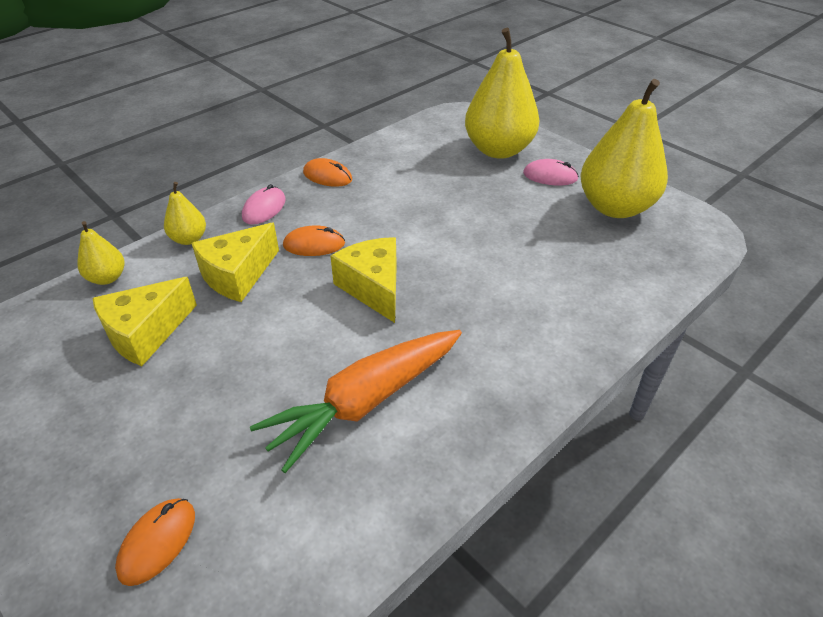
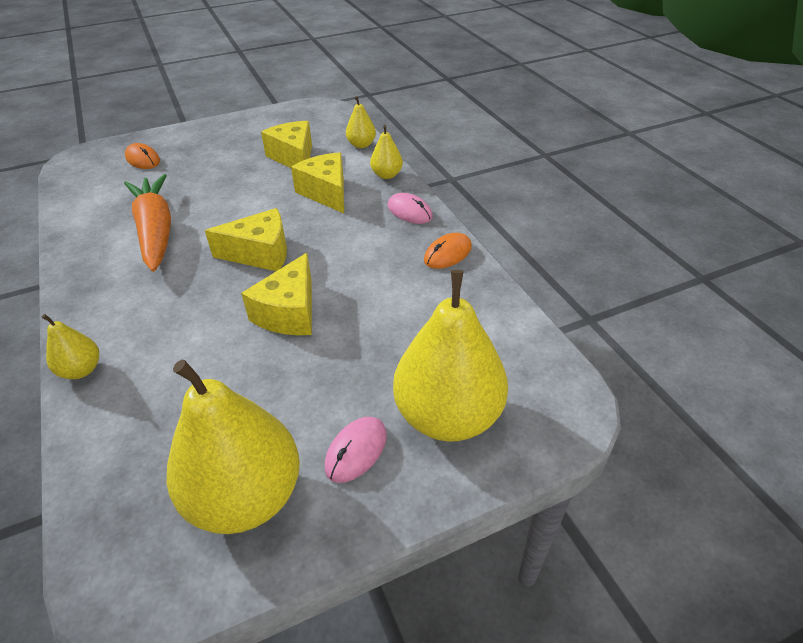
camera: 110 degrees right, 0 degrees up
orange mouse [283,226,345,256] -> none
none -> yellow pear [42,314,99,379]
none -> yellow cheese [241,253,312,335]

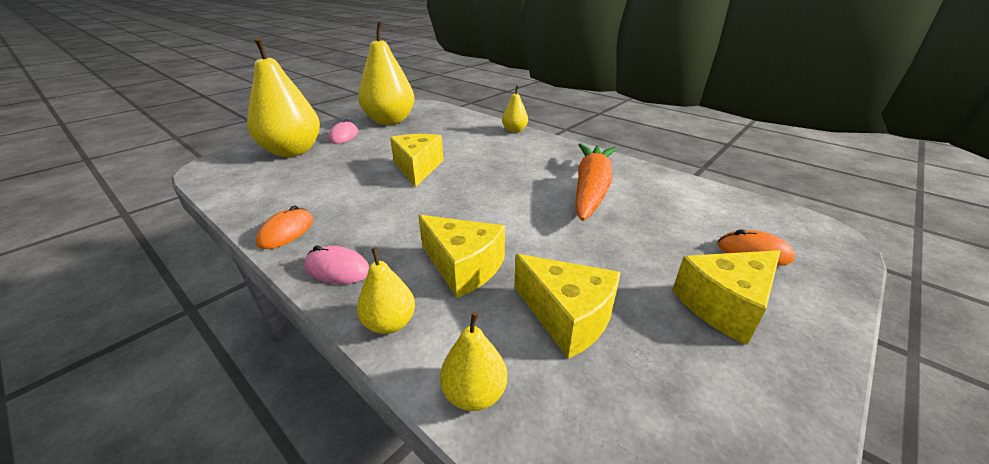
camera: 155 degrees right, 10 degrees down
orange carrot [124,174,171,272] -> orange carrot turned 120 degrees counterclockwise [575,143,617,221]
yellow cheese [205,208,287,271] -> yellow cheese moved to [672,250,780,345]

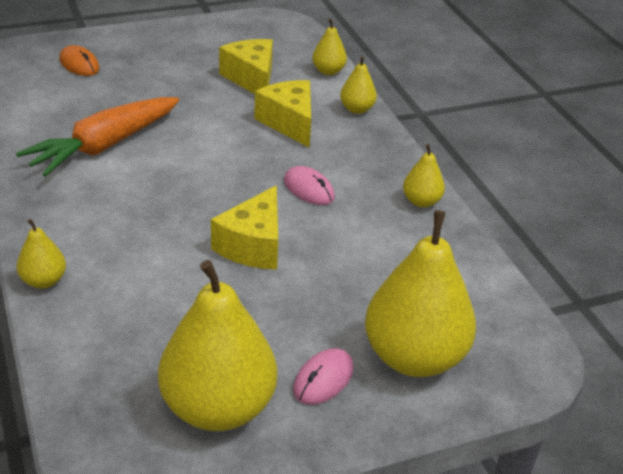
camera: 155 degrees left, 5 degrees up
orange mouse [256,205,313,249] -> yellow pear [403,144,445,208]
pink mouse [304,246,370,284] -> pink mouse moved to [284,166,335,205]
yellow cheese [672,250,780,345] -> none

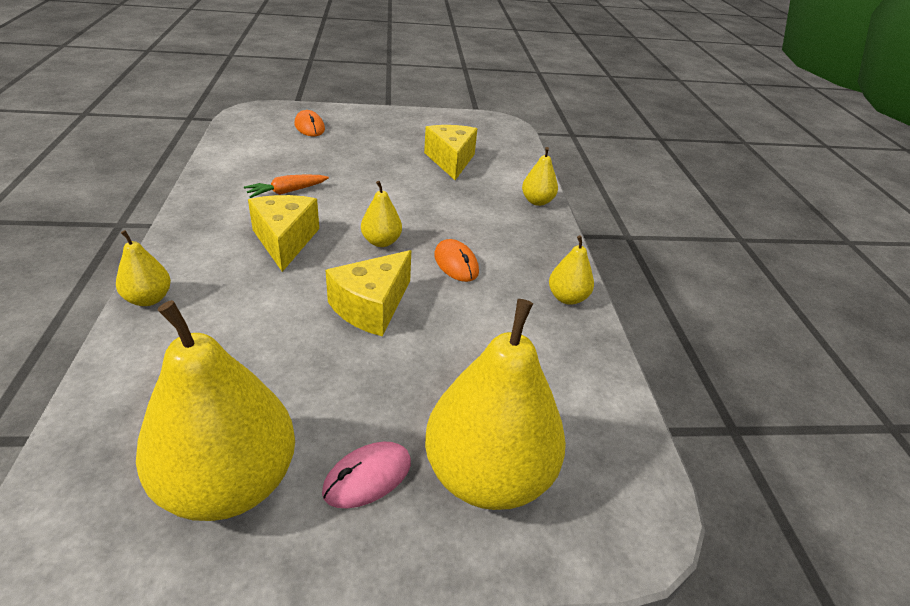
camera: 15 degrees right, 0 degrees up
orange carrot [16,97,179,177] -> orange carrot [244,174,329,198], size x0.49
yellow cheese [254,80,311,148] -> yellow cheese moved to [248,195,319,272]
pink mouse [284,166,335,205] -> orange mouse [434,239,479,282]
yellow pear [312,19,347,75] -> yellow pear moved to [361,181,402,247]

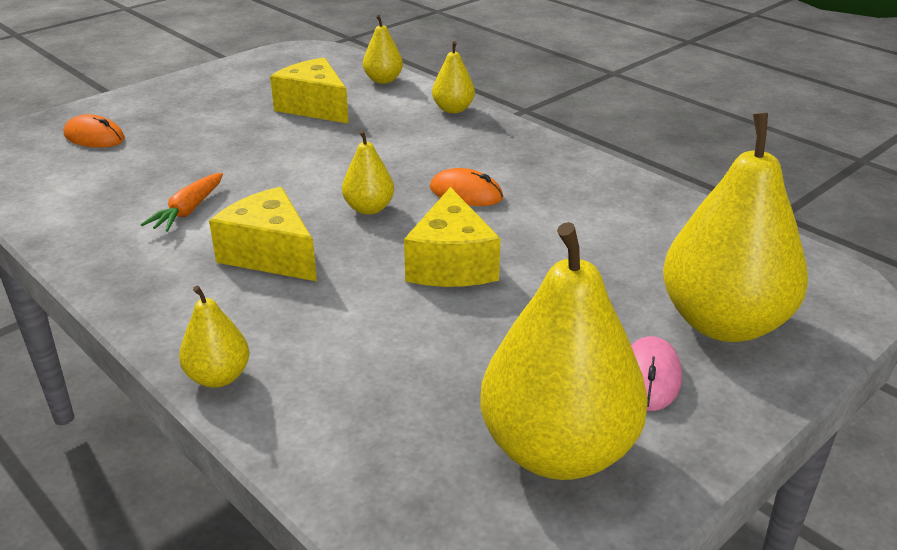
camera: 35 degrees left, 5 degrees down
yellow pear [549,235,594,305] -> yellow pear moved to [363,15,403,84]

